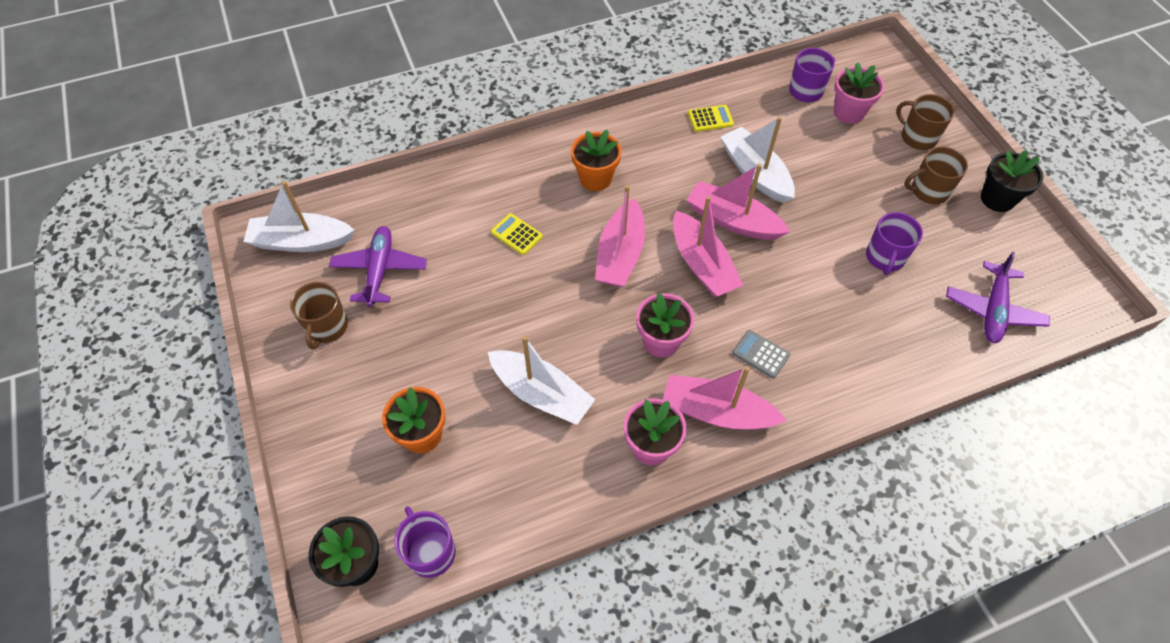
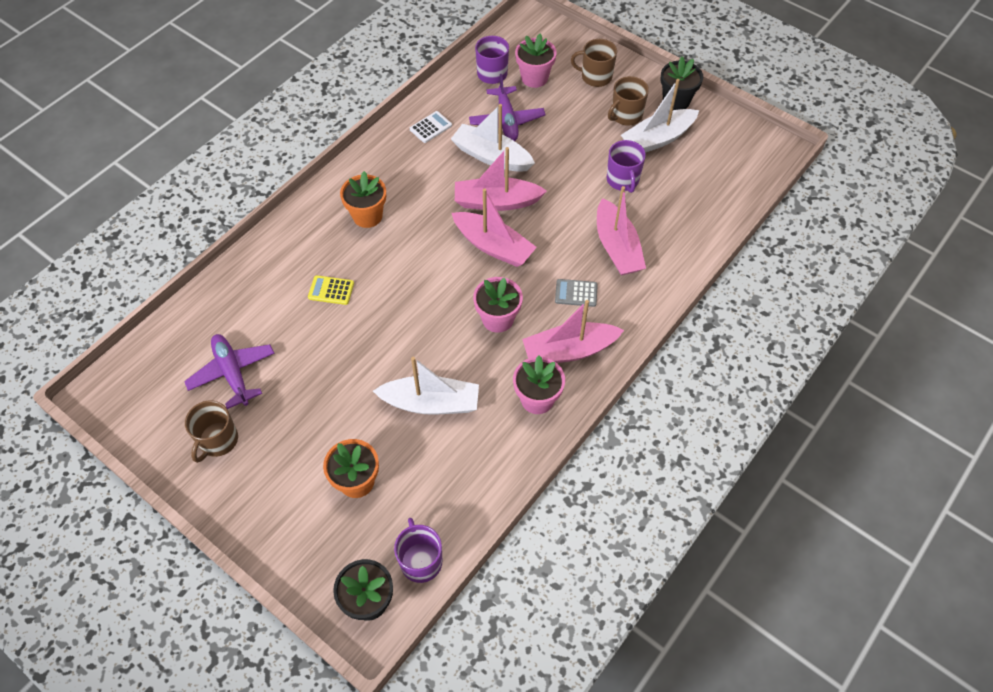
camera: 30 degrees left, 0 degrees up
white boat [243,181,354,252] -> white boat moved to [621,79,699,153]
brown mug [290,282,348,350] -> brown mug turned 45 degrees clockwise [185,400,238,463]
purple mug [394,506,456,578] -> purple mug turned 45 degrees clockwise [394,518,442,583]
pink boat [595,185,645,287] -> pink boat moved to [597,186,646,276]
yellow calculator [688,105,734,132] -> white calculator [410,111,452,143]
purple plane [946,252,1050,343] -> purple plane moved to [469,74,545,141]

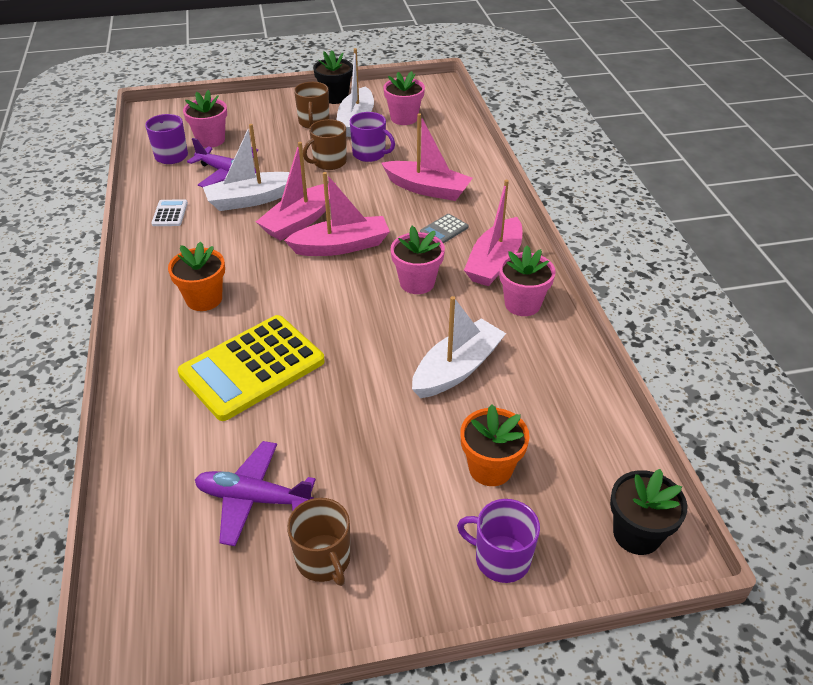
camera: 50 degrees left, 15 degrees down
yellow calculator [308,275,354,305] -> yellow calculator [178,315,325,421], size x2.41
purple mug [394,518,442,583] -> purple mug moved to [457,499,540,583]
brown mug [571,39,617,87] -> brown mug moved to [303,119,347,170]
none -> pink flower pot [383,71,425,125]

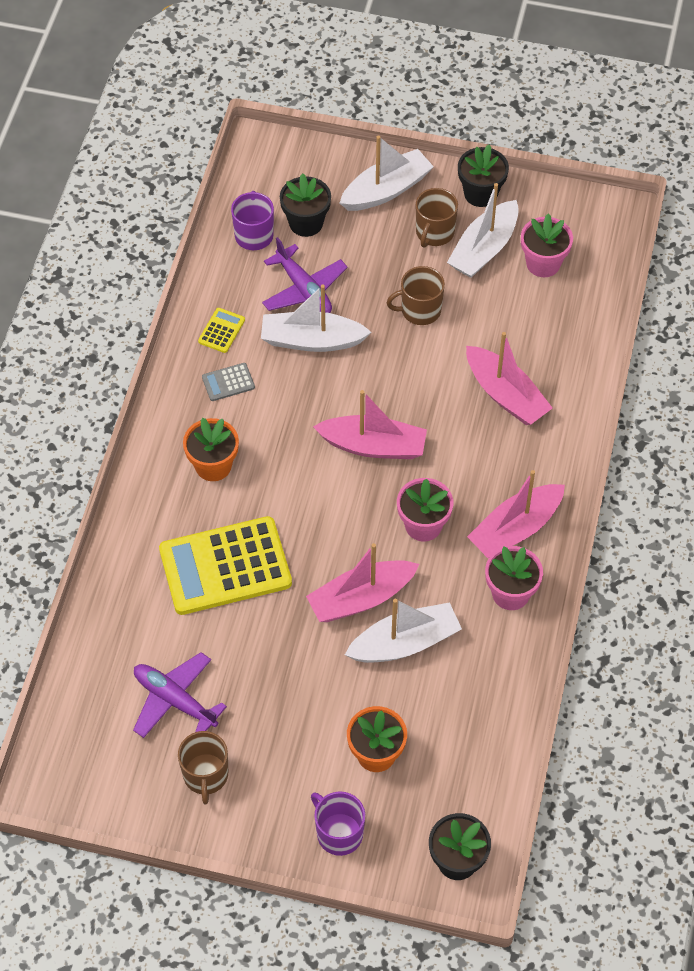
camera: 25 degrees right, 15 degrees up
white calculator [151,199,188,226] -> yellow calculator [198,308,245,353]
pink flower pot [183,90,227,148] -> black flower pot [280,173,331,237]
pink boat [256,142,336,241] -> pink boat moved to [306,543,419,622]
purple mug [350,112,395,162] -> none
grey calculator [420,214,469,244] -> grey calculator moved to [202,363,255,401]
none -> white boat [340,136,434,211]

